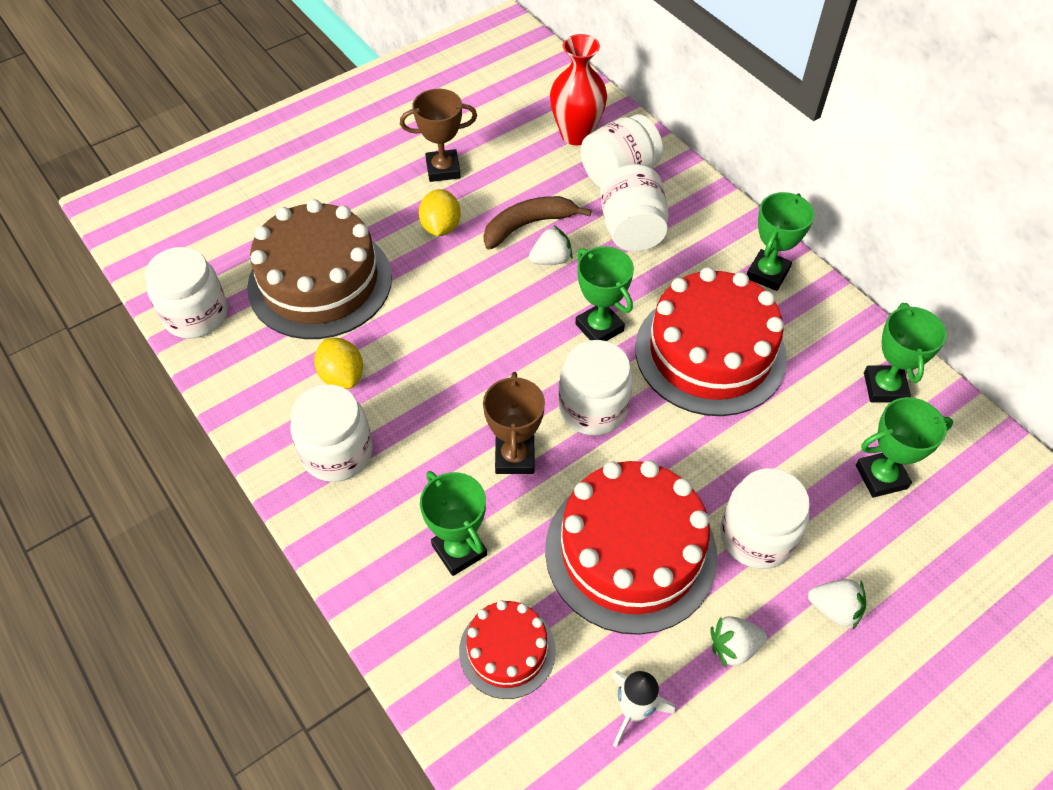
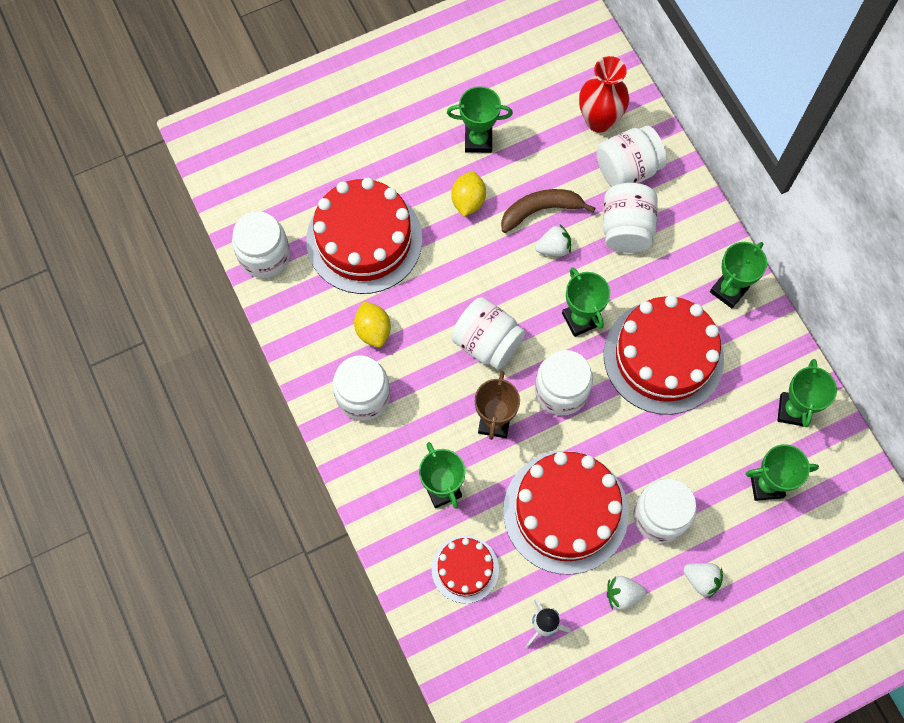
camera: 10 degrees right, 15 degrees up
brown cake [247,199,392,339] -> red cake [306,178,422,294]
brown trophy [400,89,477,182] -> green trophy [447,86,513,153]
none -> white jar [451,297,525,370]

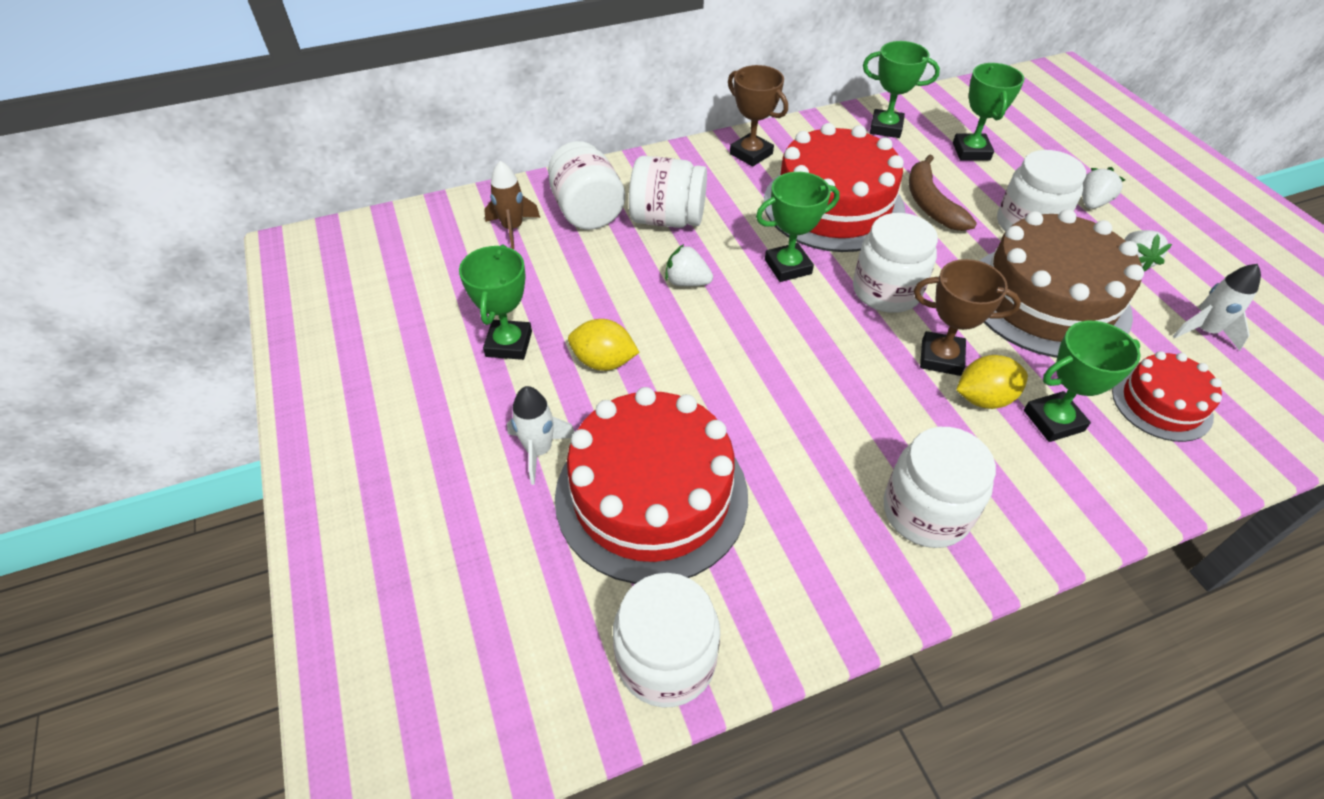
camera: 85 degrees left, 20 degrees down
yellow lemon [354,301,391,348] -> yellow lemon moved to [956,355,1028,409]
white jar [451,297,525,370] -> none
brown banana [501,189,595,233] -> brown banana moved to [909,154,977,231]
red cake [503,451,629,575] -> brown cake [979,209,1144,358]
white strawberry [535,224,571,256] -> white strawberry turned 60 degrees counterclockwise [665,244,713,286]
red vase [579,56,629,133] -> brown rocket [484,161,540,249]
green trophy [710,242,767,308] -> brown trophy [728,65,788,167]
none -> white rocket [507,386,575,485]

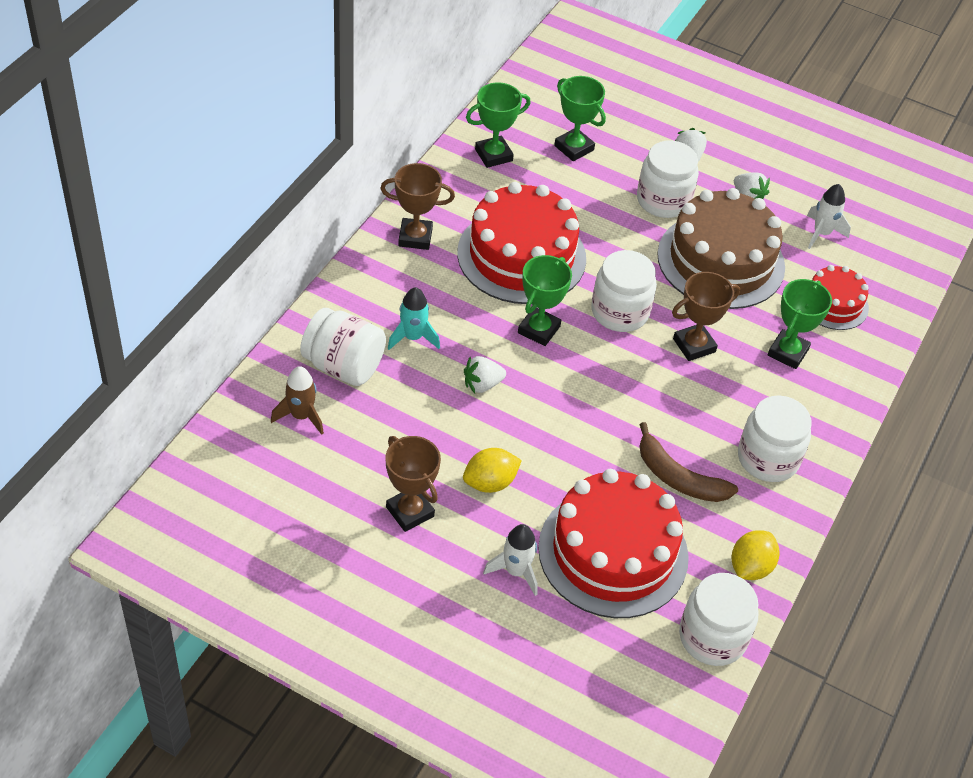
camera: 45 degrees left, 0 degrees up
green trophy [459,245,532,360] -> brown trophy [386,436,441,532]
white jar [629,156,707,228] -> turquoise rocket [388,287,440,350]
brown banana [909,154,977,231] -> brown banana moved to [639,422,738,502]
yellow lemon [956,355,1028,409] -> yellow lemon moved to [732,530,779,580]

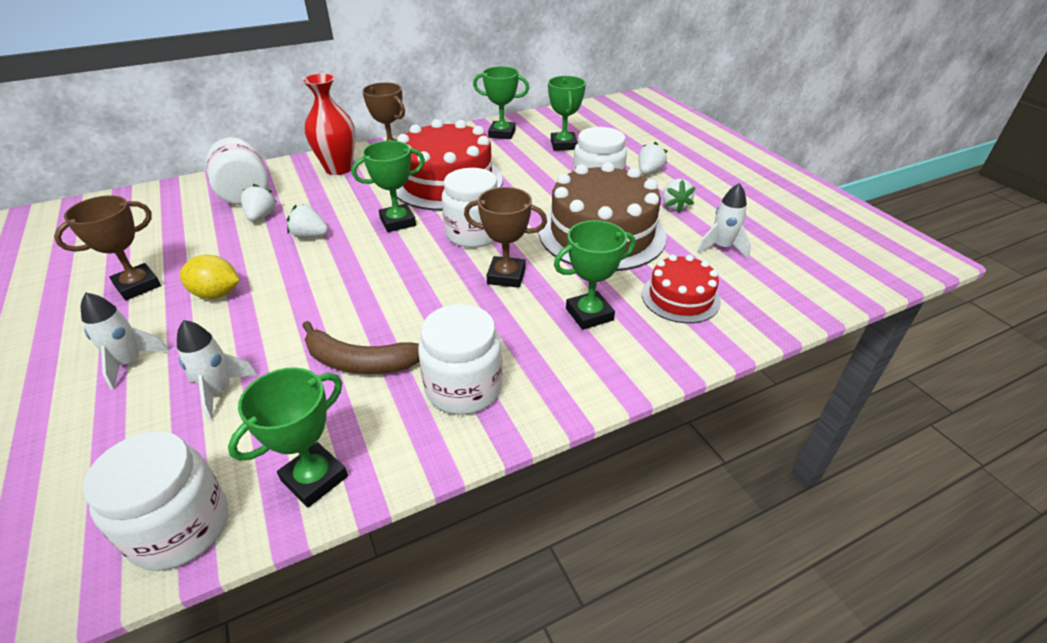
camera: 40 degrees right, 10 degrees down
brown rocket [271,366,324,435] -> none
brown trophy [386,436,441,532] -> brown trophy turned 45 degrees clockwise [54,195,161,300]
turquoise rocket [388,287,440,350] -> none
red cake [538,469,689,618] -> white rocket [177,320,258,421]
brown banana [639,422,738,502] -> brown banana turned 60 degrees counterclockwise [302,321,420,374]
yellow lemon [732,530,779,580] -> green trophy [228,367,348,508]
none -> white strawberry [241,184,278,222]
none -> red vase [302,73,355,175]

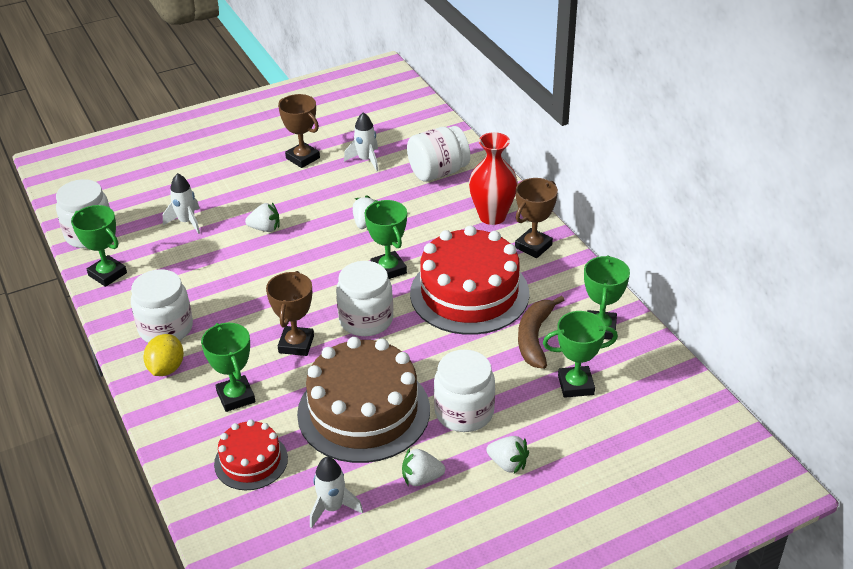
camera: 90 degrees right, 0 degrees up
white rocket [81,293,169,390] -> white rocket moved to [344,112,378,171]
yellow lemon [179,255,240,299] -> yellow lemon moved to [144,334,184,376]
white strawberry [241,184,278,222] -> white strawberry moved to [245,203,280,232]
brown banana [302,321,420,374] -> brown banana moved to [518,296,564,369]

